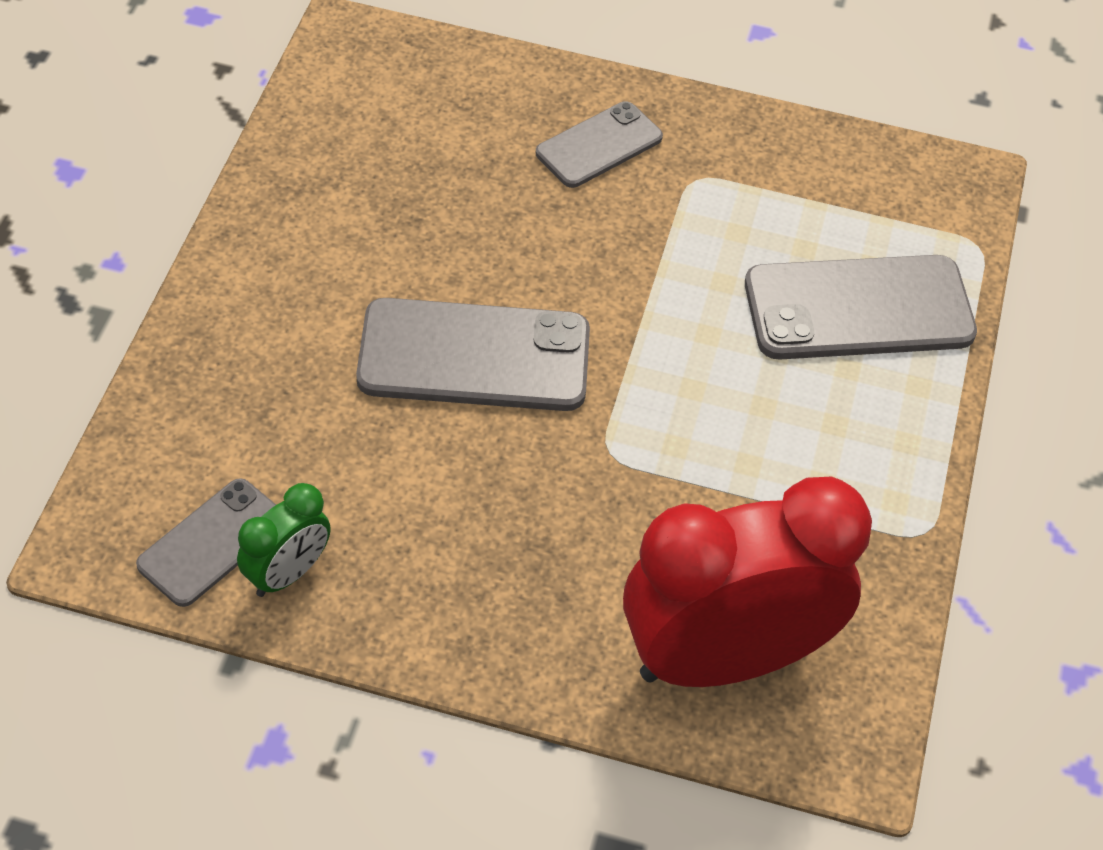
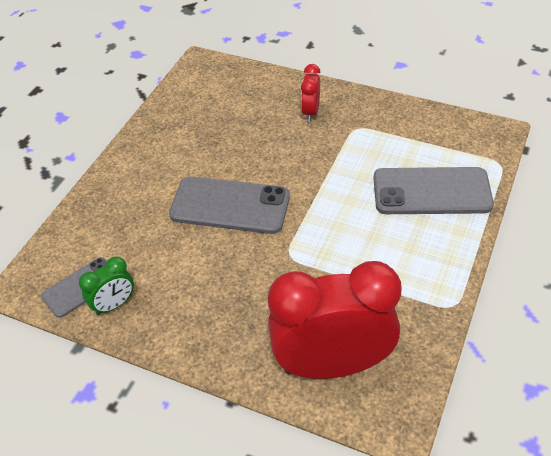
camera: 15 degrees right, 5 degrees down
grey phone [536,102,663,188] -> red clock [301,64,321,122]

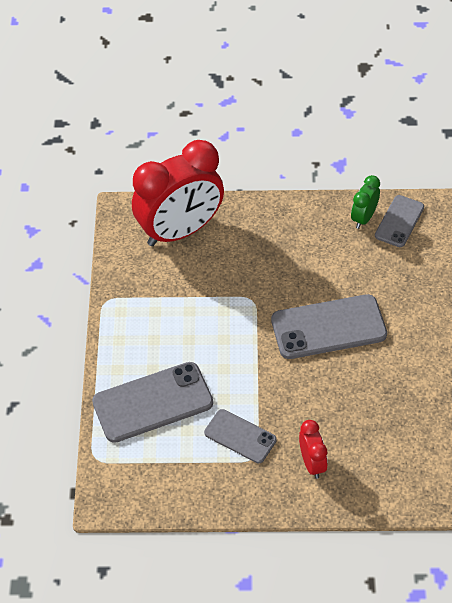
camera: 155 degrees right, 5 degrees up
none -> grey phone [204,409,277,463]

